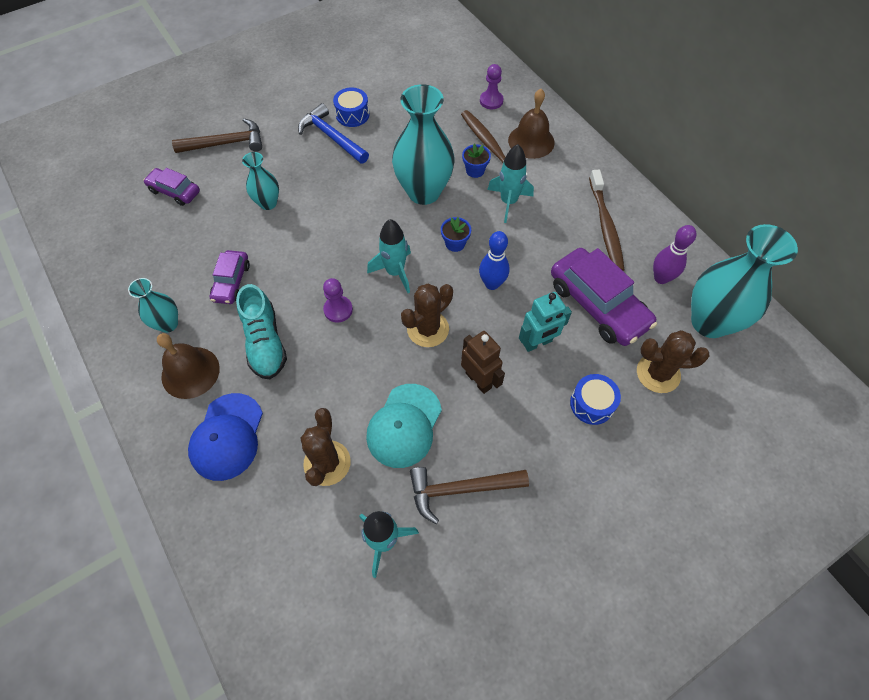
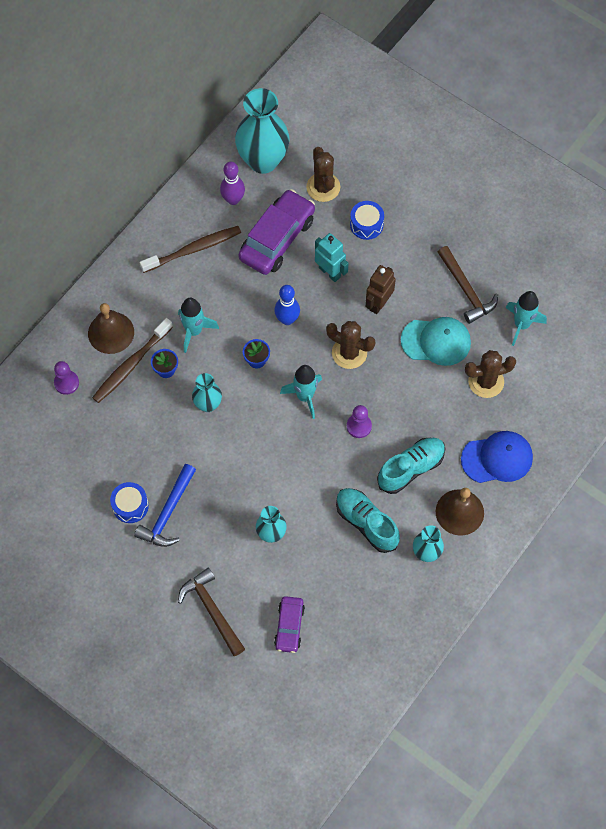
camera: 110 degrees left, 5 degrees up
purple car [210,250,250,304] -> turquoise shoe [336,488,400,553]
turquoise vase [392,84,455,205] -> turquoise vase [192,373,222,412], size x0.52

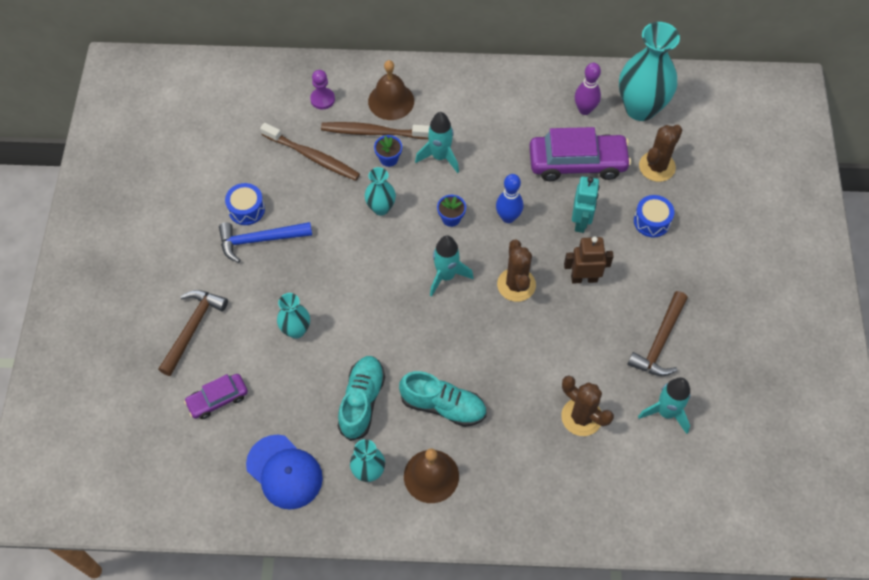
camera: 55 degrees right, 5 degrees down
brown toothbrush [140,226,241,273] -> brown toothbrush moved to [260,123,360,181]
purple pawn [347,405,372,438] -> none
turquoise cap [401,317,471,366] -> none
blue cap [461,431,533,483] -> blue cap moved to [246,435,323,510]

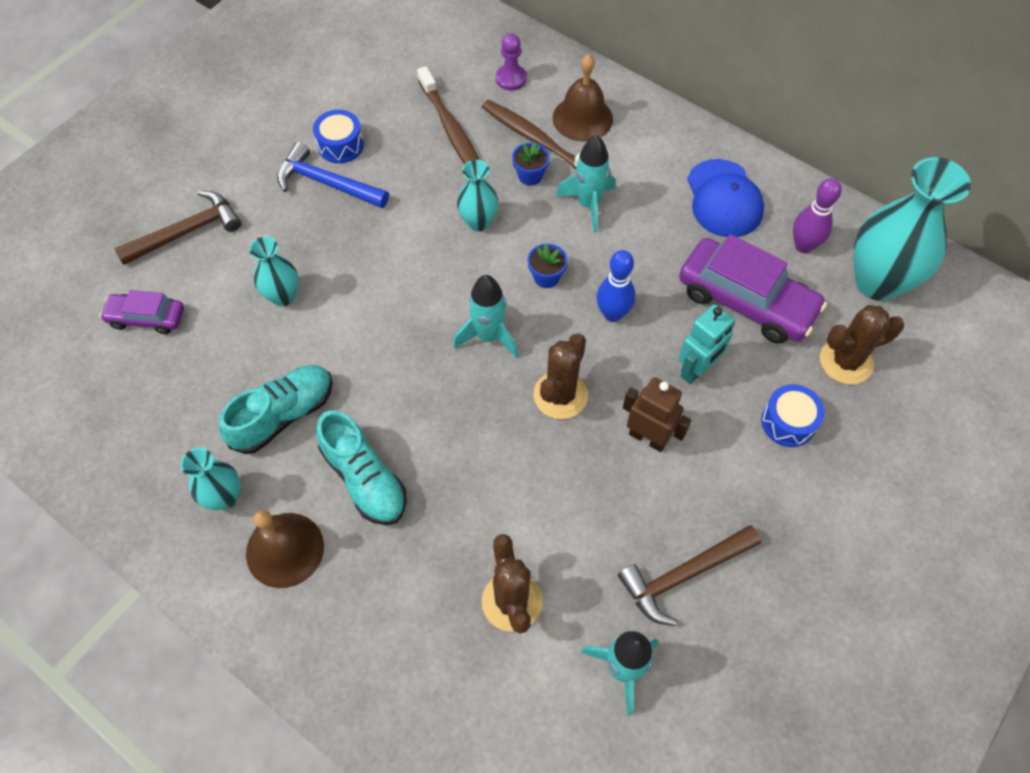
camera: 35 degrees right, 0 degrees up
blue cap [246,435,323,510] -> blue cap moved to [687,159,764,237]

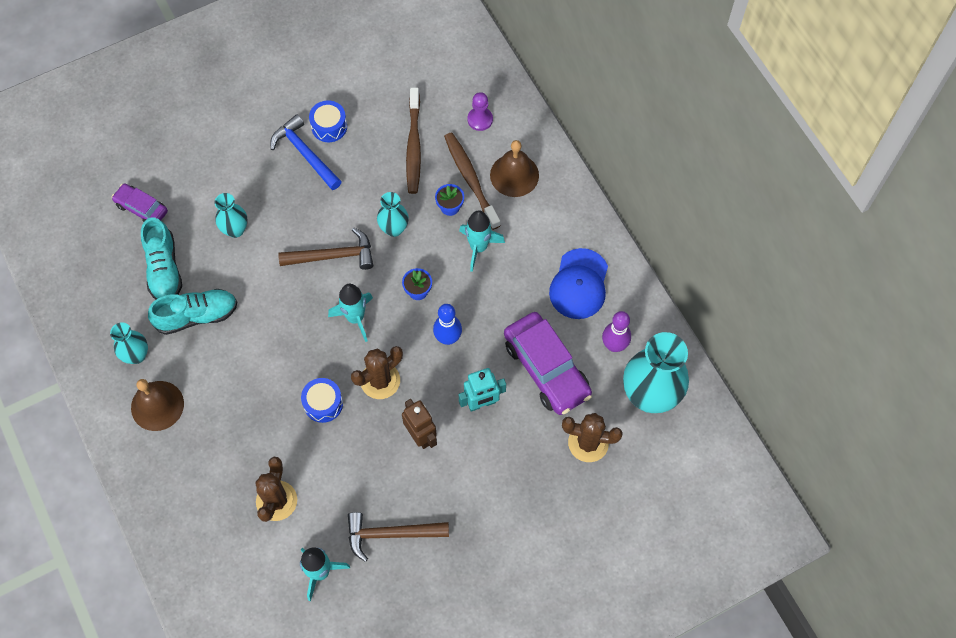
camera: 25 degrees right, 5 degrees up
brown hammer [114,191,241,265] -> brown hammer moved to [278,228,373,270]
turquoise shoe [316,410,407,525] -> turquoise shoe moved to [141,217,182,300]
blue drum [761,384,825,447] -> blue drum moved to [301,378,343,423]

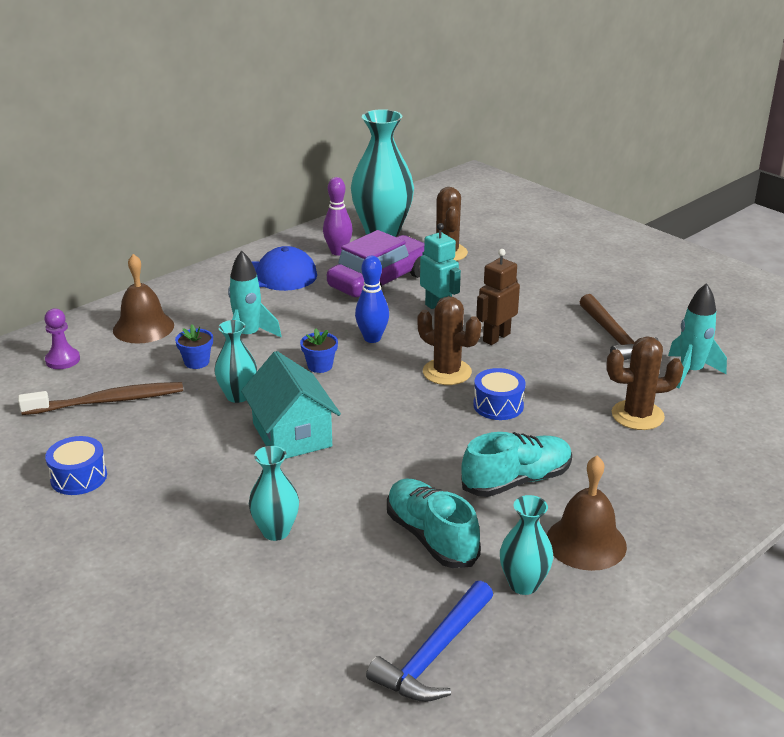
camera: 105 degrees left, 35 degrees down
purple car [112,184,168,222] -> none
turquoise shoe [141,217,182,300] -> turquoise shoe moved to [461,432,572,497]
blue hammer [270,114,342,190] -> blue hammer moved to [366,580,493,702]
brown hammer [278,228,373,270] -> turquoise house [241,351,341,459]
turquoise rocket [328,284,373,342] -> none
brown toothbrush [444,132,501,230] -> none

